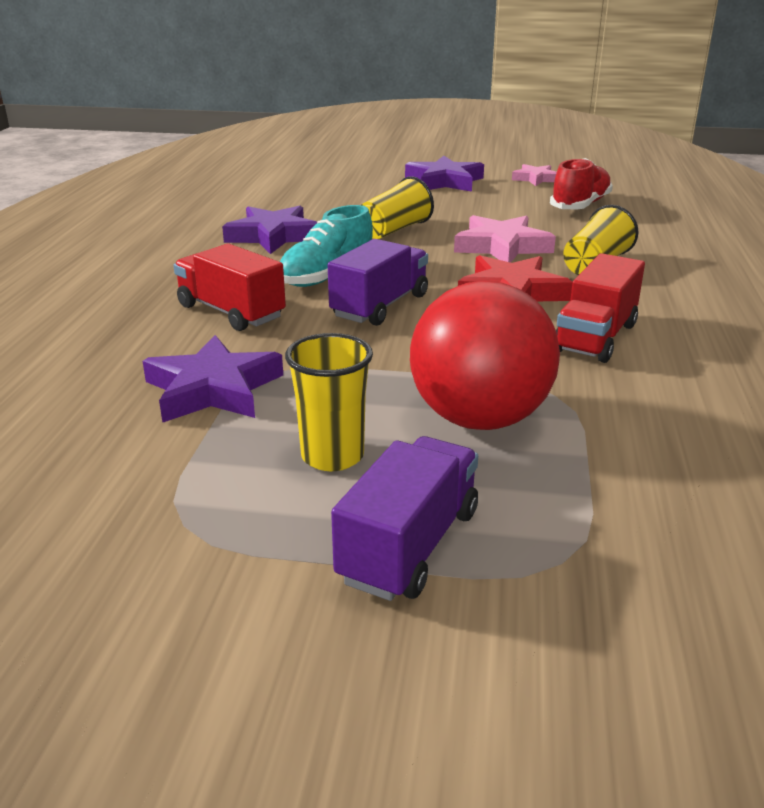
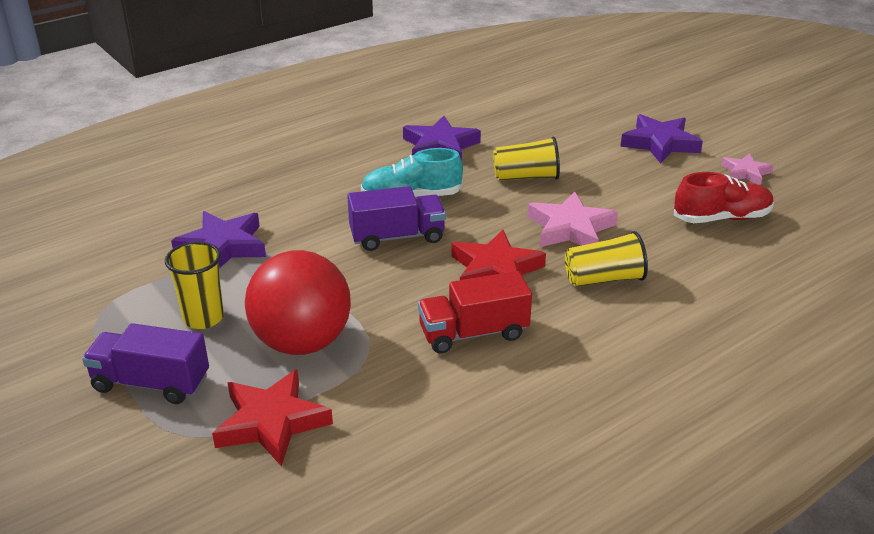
camera: 45 degrees right, 5 degrees up
red truck [173,244,286,331] -> none
purple truck [331,436,478,601] -> purple truck turned 150 degrees counterclockwise [82,323,209,404]
none -> red star [212,369,333,467]

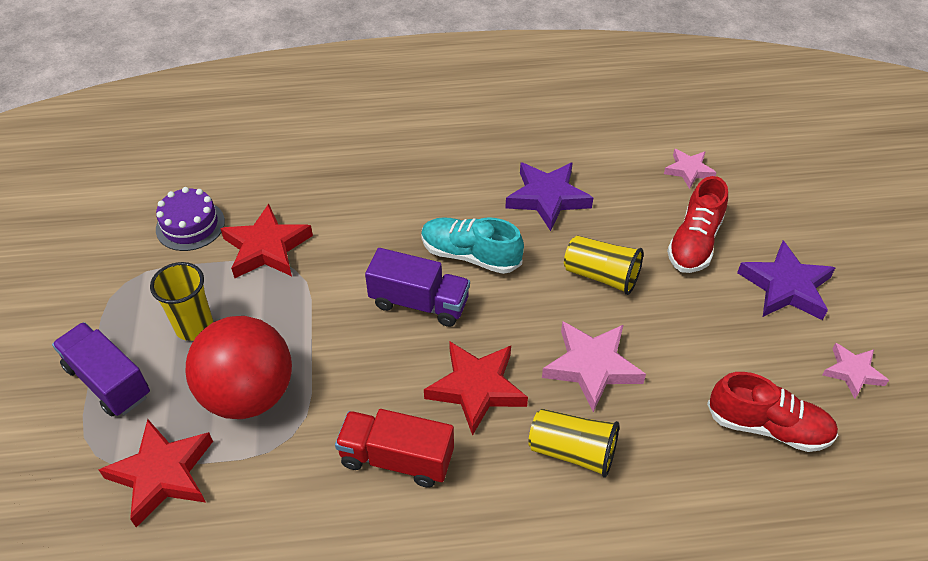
camera: 30 degrees right, 15 degrees up
purple star [171,211,266,268] -> red star [220,204,313,278]
none -> purple cake [156,187,225,251]
none -> pink star [664,149,717,189]
none -> red shoe [667,176,728,273]

